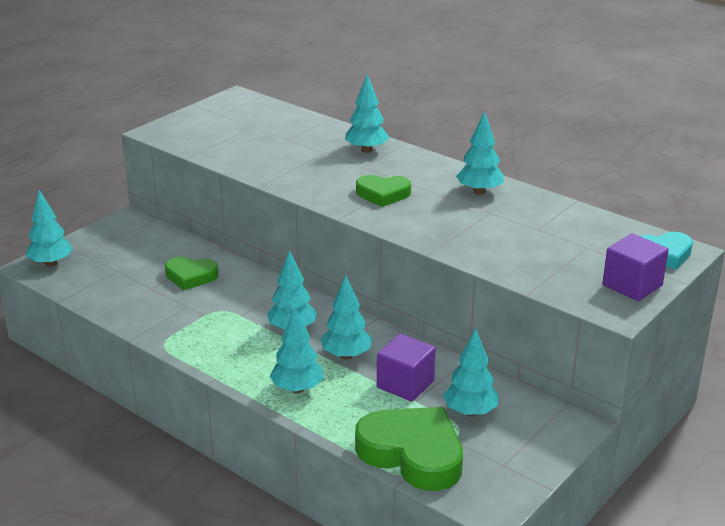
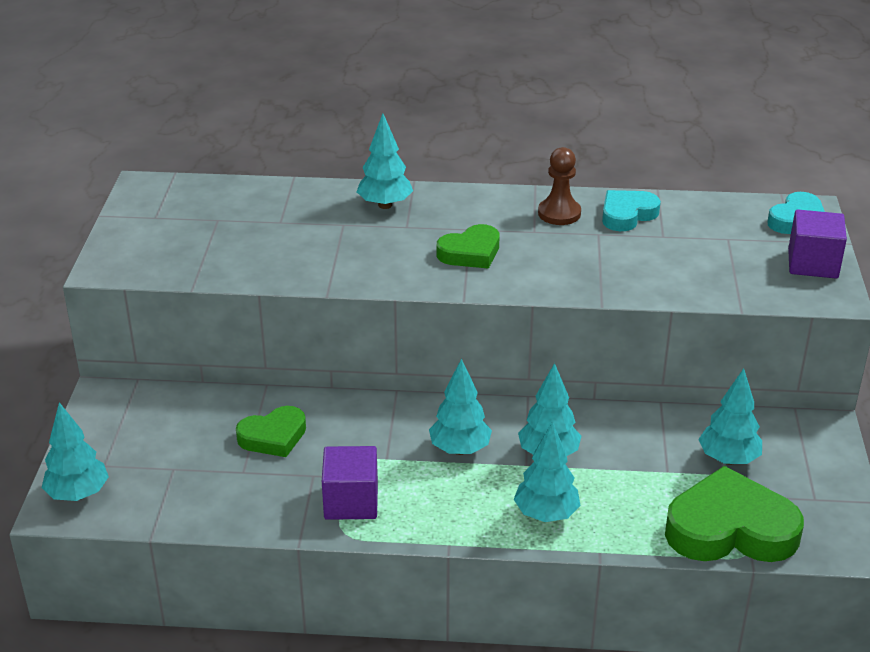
camera: 35 degrees left, 5 degrees up
purple cube [377,334,436,402] -> purple cube moved to [322,446,378,520]
turquoise tree [456,111,504,195] -> brown pawn [538,147,581,225]
none -> turquoise heart [602,190,661,231]

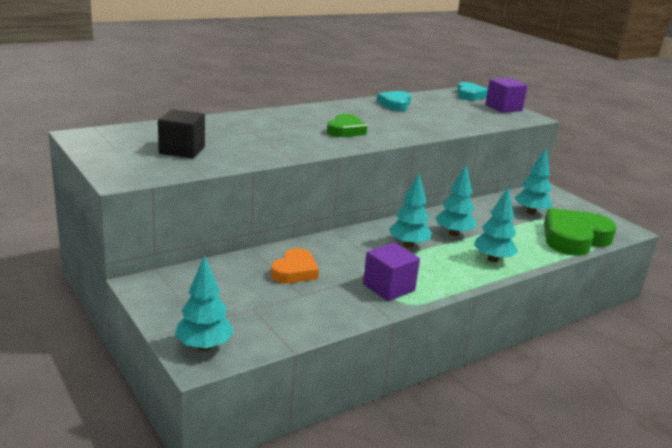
camera: 40 degrees left, 10 degrees down
green heart [236,406,306,457] -> orange heart [271,248,319,283]
turquoise tree [357,114,413,209] -> none
brown pawn [538,147,581,225] -> none
none -> black cube [158,109,205,158]

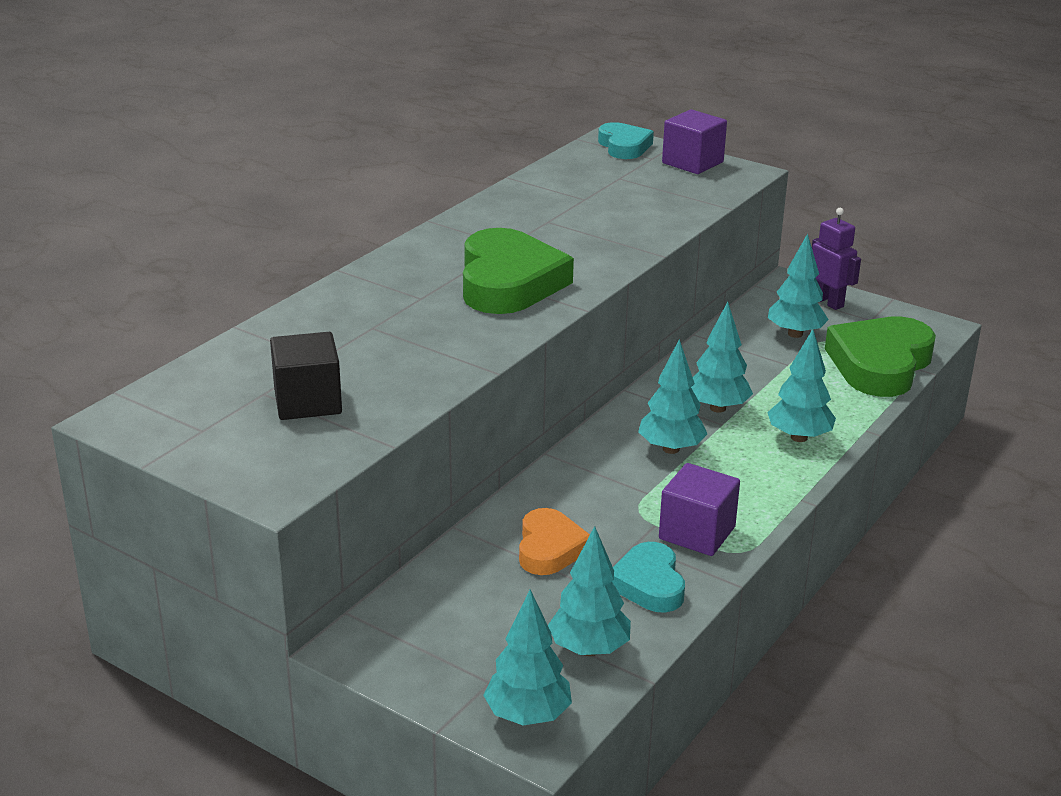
camera: 20 degrees left, 5 degrees up
green heart [327,114,367,137] -> green heart [463,228,574,314], size x1.73
turquoise heart [377,91,411,111] -> turquoise heart moved to [612,542,685,613]
none -> turquoise tree [548,526,631,656]
none -> purple robot [812,208,861,310]

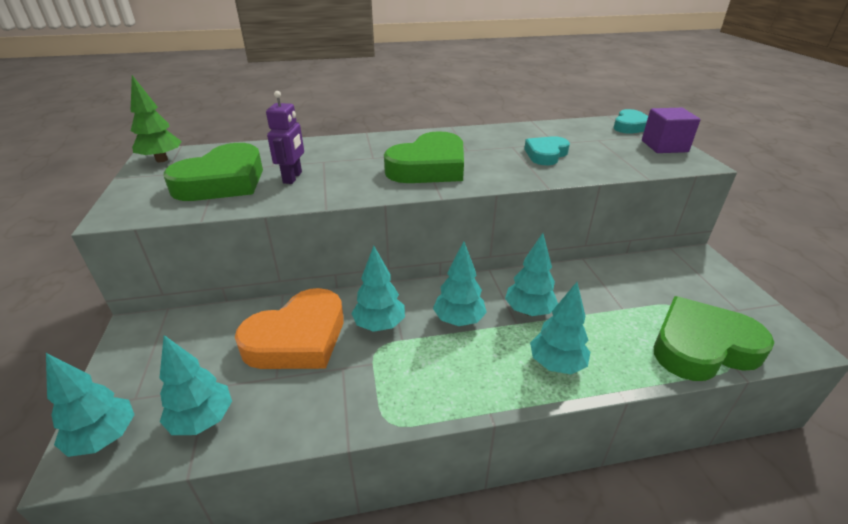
camera: 45 degrees right, 5 degrees up
black cube [270,332,342,420] -> green heart [164,143,263,201]
orange heart [519,508,590,575] -> orange heart [235,288,343,369], size x1.73
turquoise heart [612,542,685,613] -> turquoise heart moved to [524,136,570,165]
purple cube [659,463,740,556] -> none
turquoise tree [768,233,829,338] -> turquoise tree moved to [351,246,405,332]
purple robot [812,208,861,310] -> purple robot moved to [266,91,304,184]
none -> green tree [131,75,182,162]

